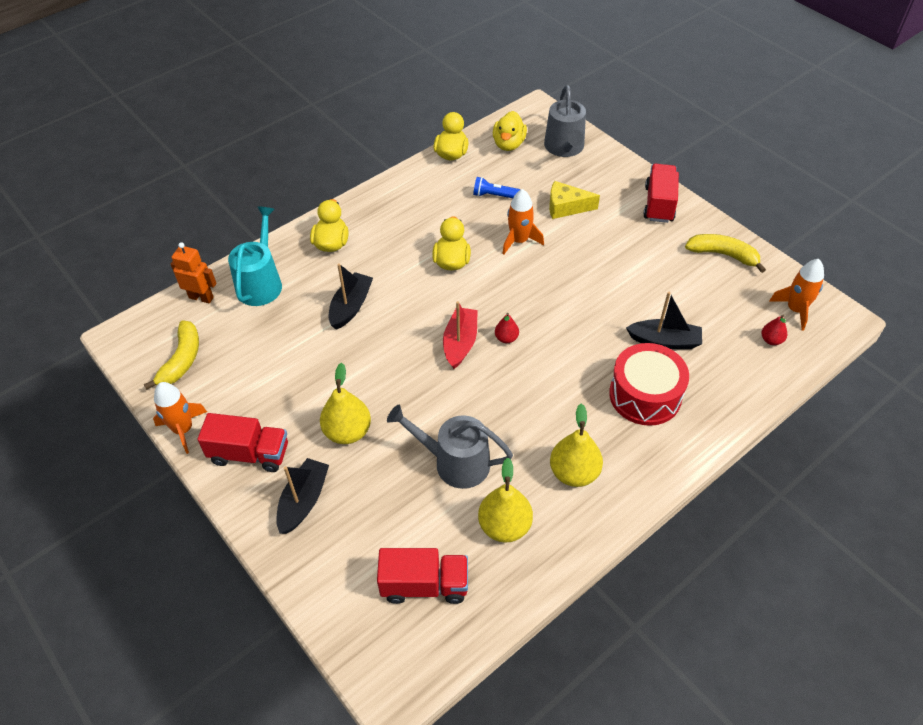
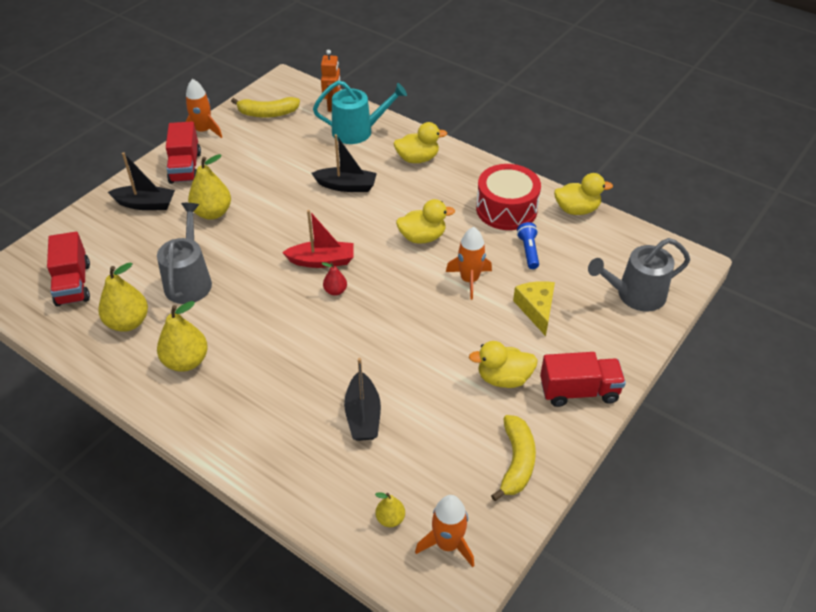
camera: 75 degrees right, 5 degrees down
yellow duck [493,111,527,151] -> yellow duck moved to [469,341,538,388]
red drum [609,343,689,426] -> red drum moved to [476,164,541,230]
red pear [762,315,787,345] -> yellow pear [375,492,405,527]

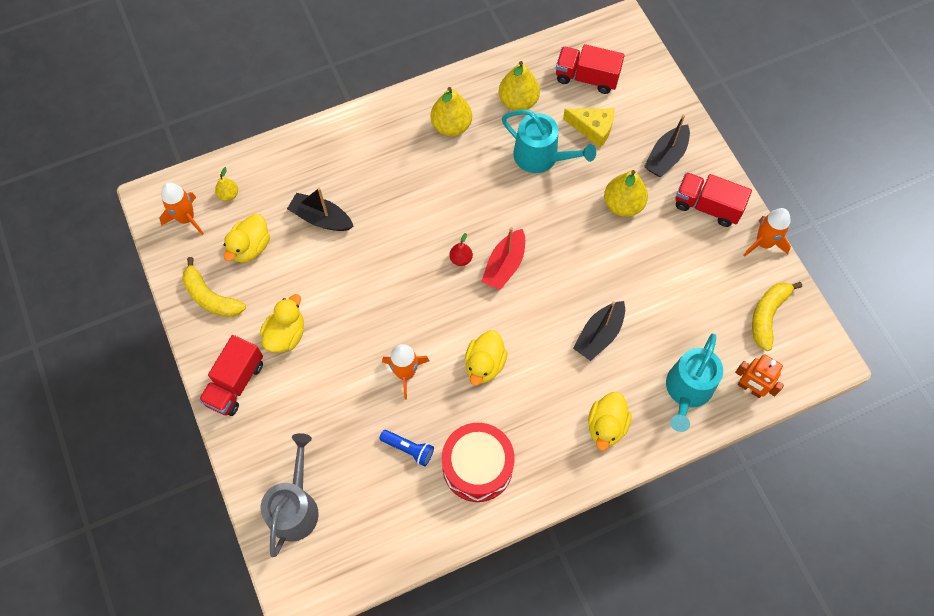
camera: 120 degrees right, 20 degrees up
grey watering can [157,203,212,304] -> turquoise watering can [502,110,596,173]
yellow cheese [513,281,555,336] -> yellow cheese moved to [563,108,614,148]
yellow duck [554,173,613,215] -> yellow duck moved to [224,214,270,263]

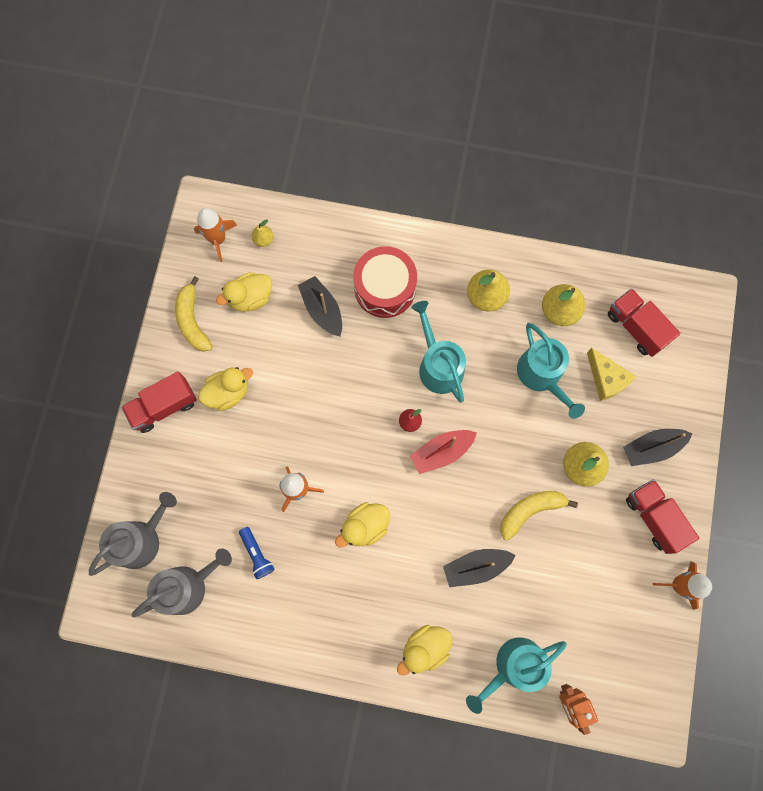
camera: 35 degrees right, 10 degrees up
red drum [442,423,515,502] -> red drum moved to [353,246,417,318]
yellow banana [752,282,802,351] -> yellow banana moved to [500,491,578,541]
none -> grey watering can [131,548,232,618]
none -> turquoise watering can [411,301,466,402]

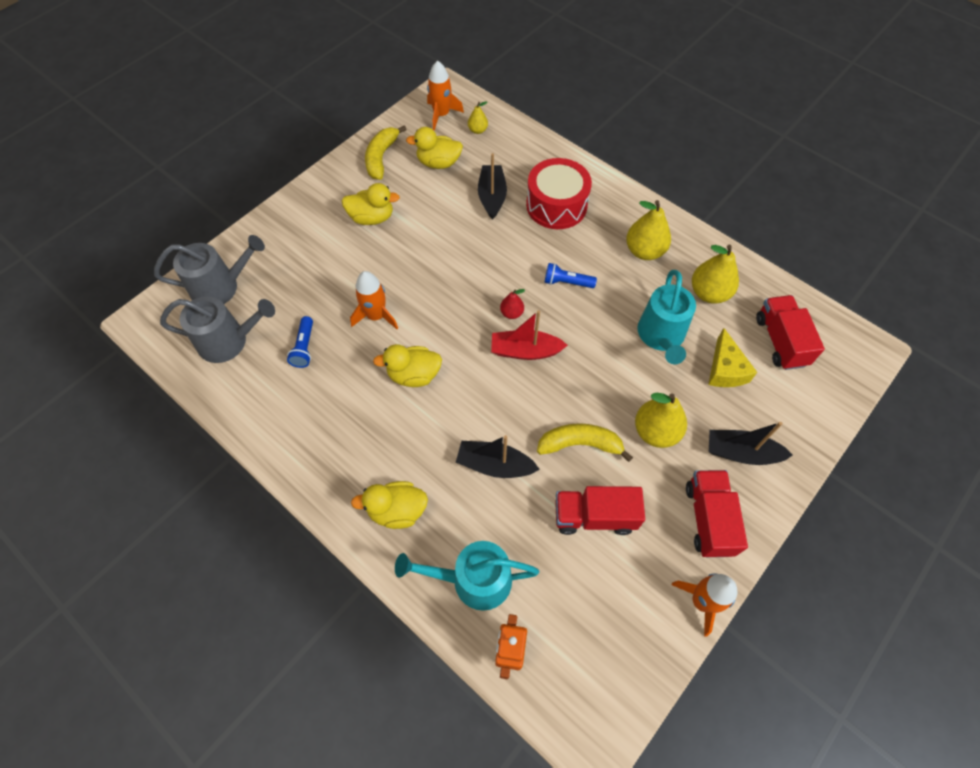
camera: 30 degrees right, 15 degrees down
red truck [121,371,197,433] -> red truck moved to [555,486,645,535]
turquoise watering can [411,301,466,402] -> blue flashlight [545,263,597,288]

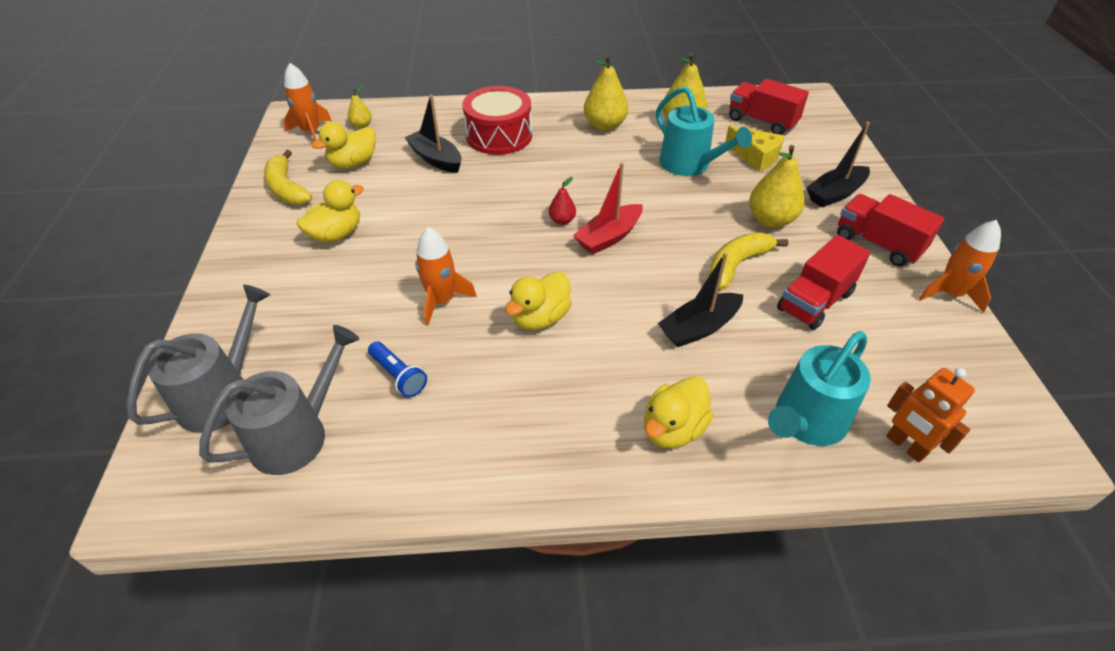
camera: 45 degrees left, 15 degrees down
blue flashlight [545,263,597,288] -> none

